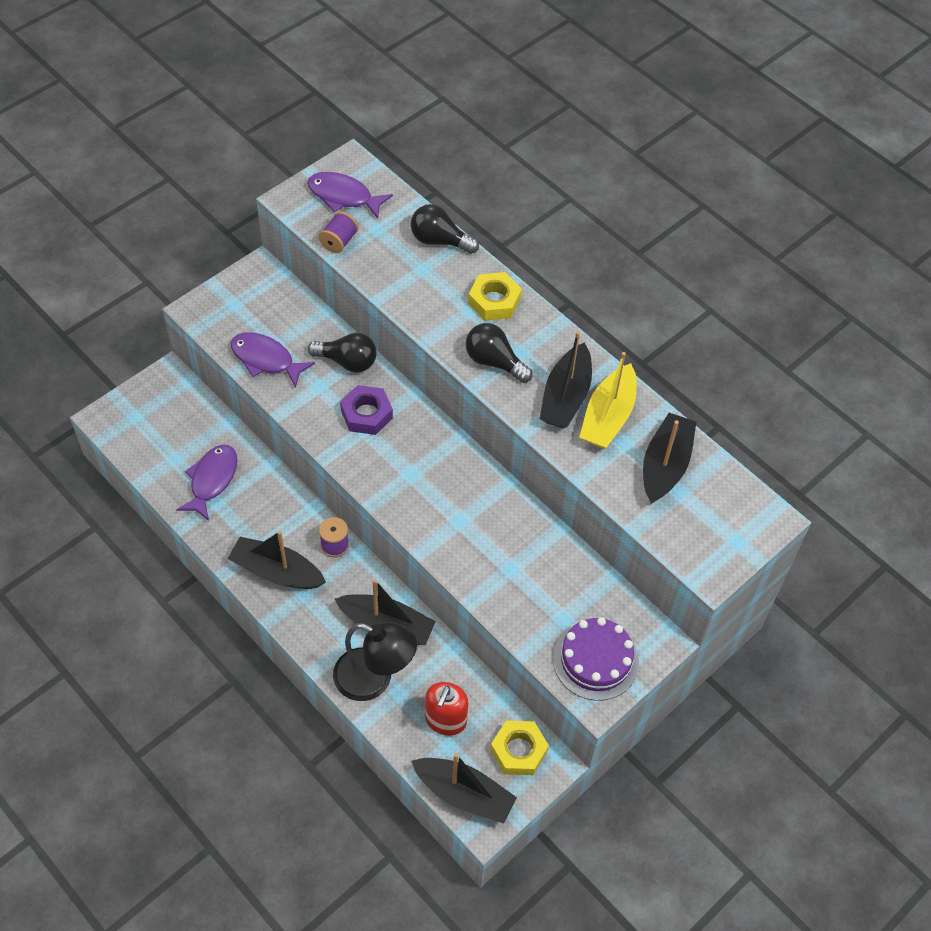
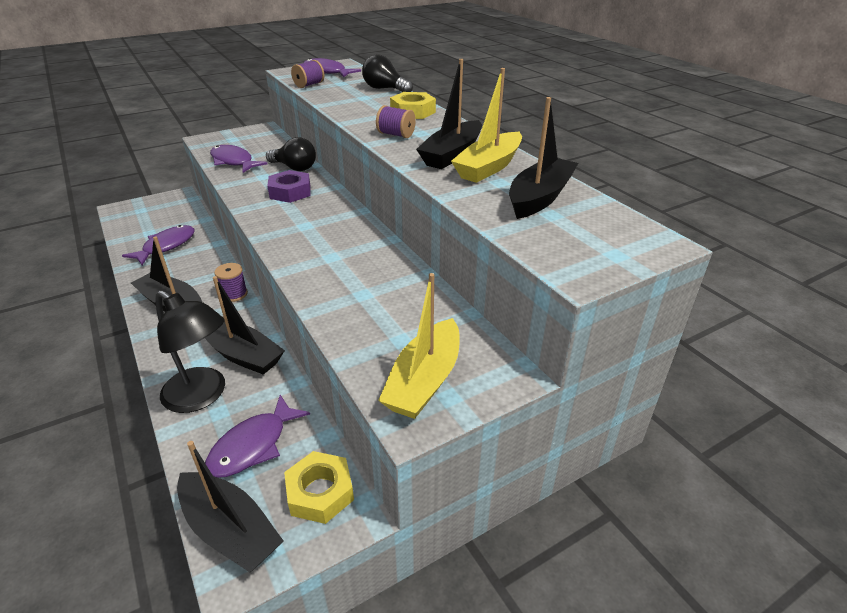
camera: 15 degrees right, 20 degrees down
red soap dispenser [425,682,468,736] -> purple fish [205,395,310,478]
black light bulb [466,323,533,383] -> purple spool [376,105,416,138]
purple cake [553,617,639,701] -> yellow boat [378,273,460,419]

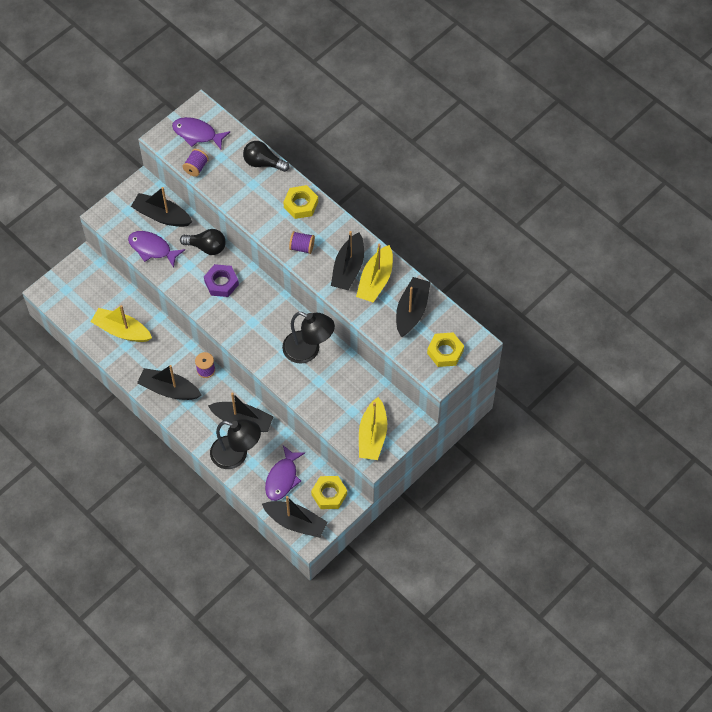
camera: 15 degrees left, 25 degrees up
purple fish [122,225,194,265] -> yellow boat [90,305,152,342]
none -> black boat [131,187,192,227]
none -> black lamp [282,312,335,364]
none -> yellow nut [427,332,464,367]

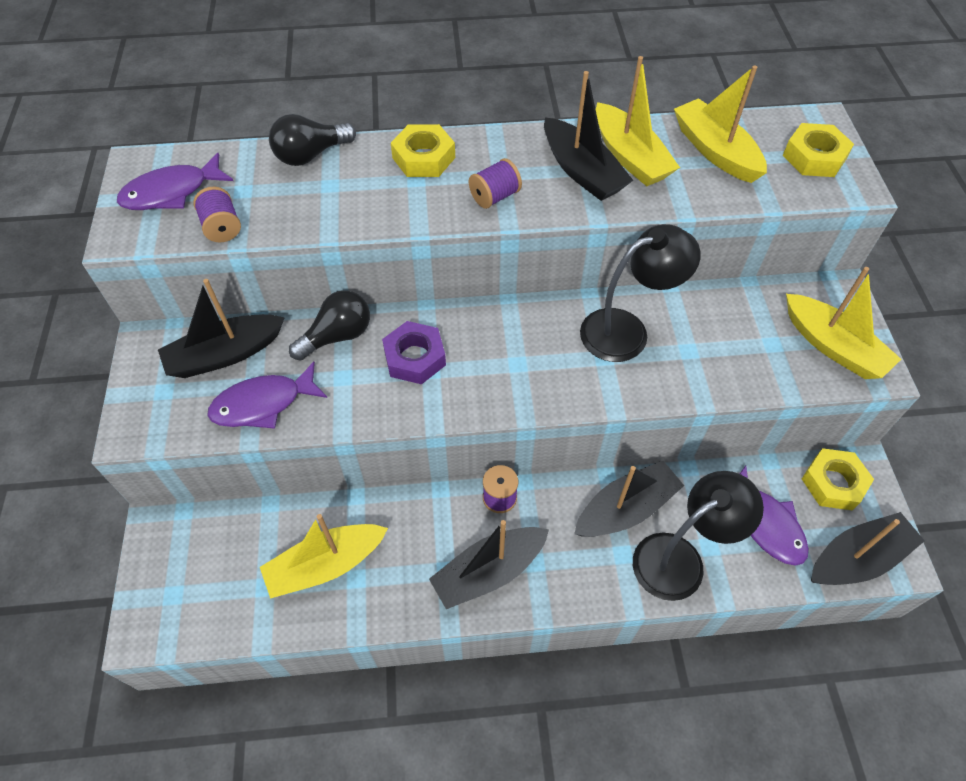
camera: 50 degrees left, 5 degrees down
black boat [396,277,431,337] -> yellow boat [674,65,767,183]

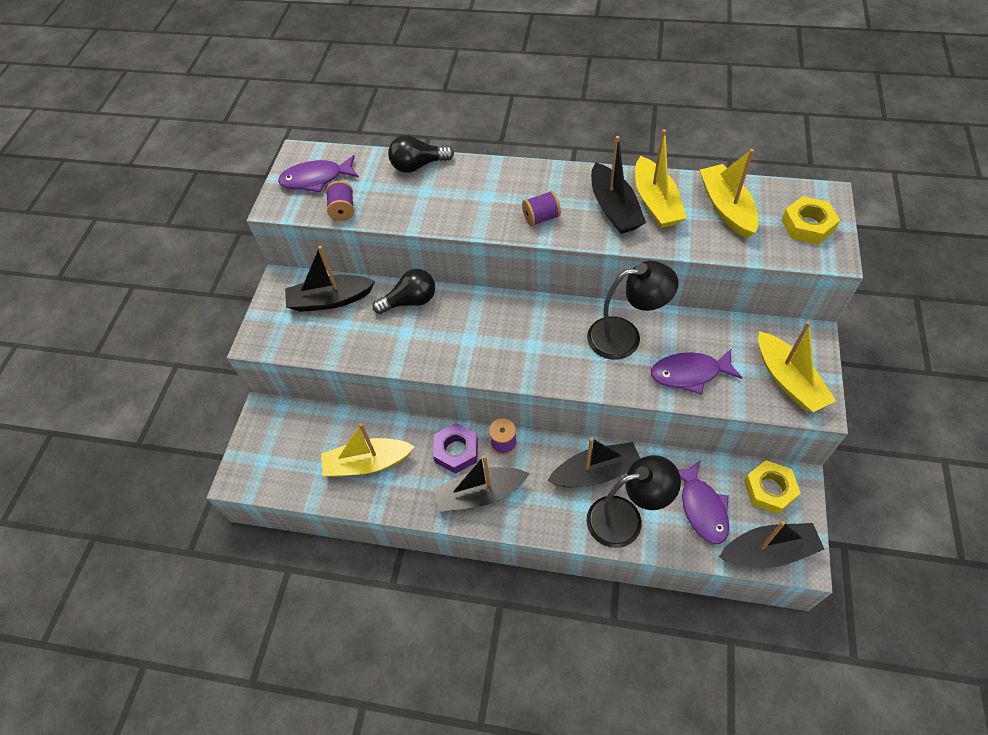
camera: 20 degrees right, 0 degrees up
purple fish [208,362,327,429] -> purple fish moved to [651,349,742,394]
purple nut [382,321,446,384] -> purple nut moved to [433,423,478,474]
yellow nut [391,124,455,177] -> none

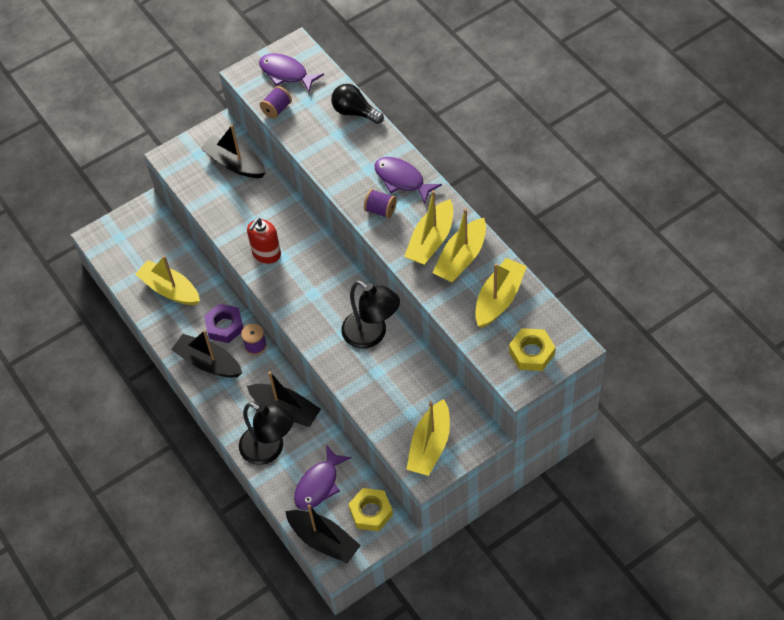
camera: 45 degrees right, 0 degrees up
black light bulb [373,269,435,314] -> none
black boat [591,136,646,234] -> yellow boat [404,190,453,265]
purple fish [651,349,742,394] -> purple fish moved to [374,157,442,204]
none -> red soap dispenser [247,218,281,264]

